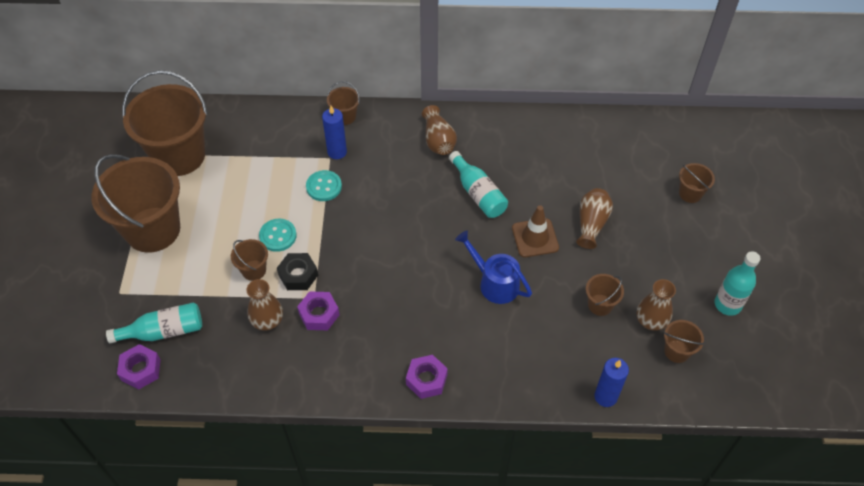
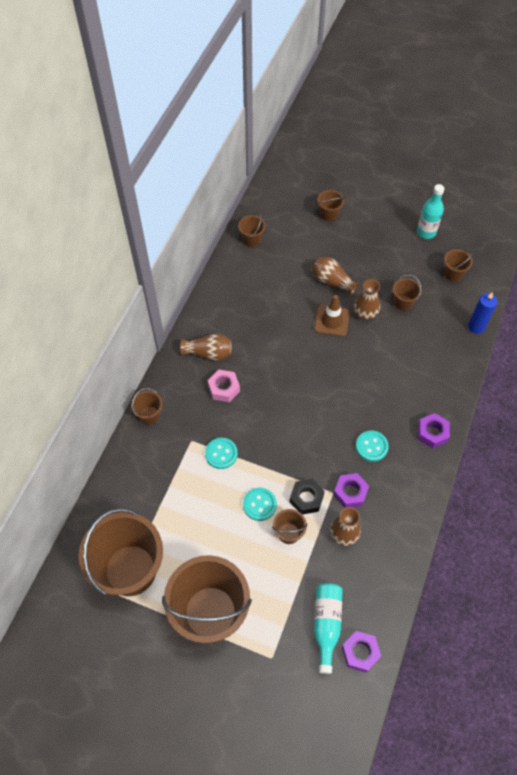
camera: 70 degrees left, 5 degrees up
blue candle [322,106,347,159] -> none
turquoise bottle [449,151,508,218] -> none
blue watering can [455,231,532,304] -> none
brown vase [637,279,676,331] -> brown vase moved to [354,279,380,320]
none -> pink nut [208,370,240,402]
none -> brown bucket [238,213,266,247]
none -> turquoise button [356,430,389,462]

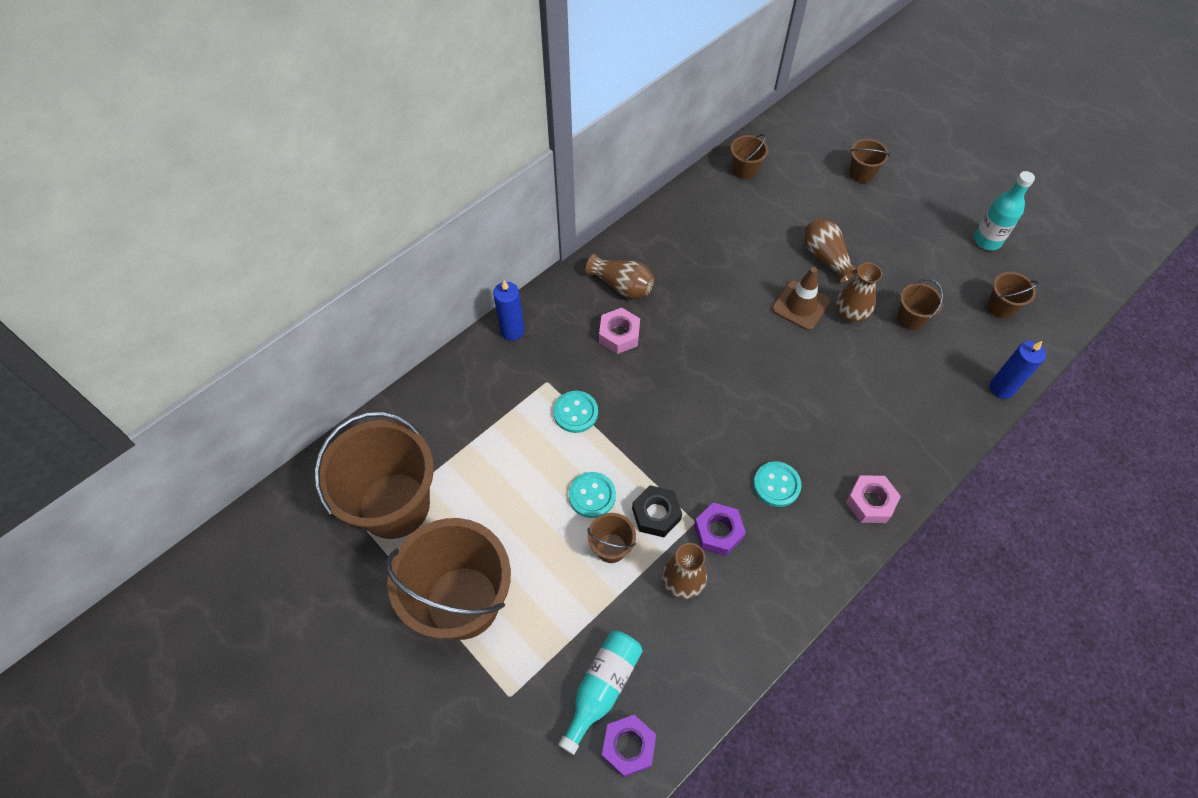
camera: 25 degrees right, 0 degrees up
brown bucket [131,388,162,425] -> blue candle [493,280,524,341]
purple nut [418,413,450,449] -> pink nut [846,475,901,523]

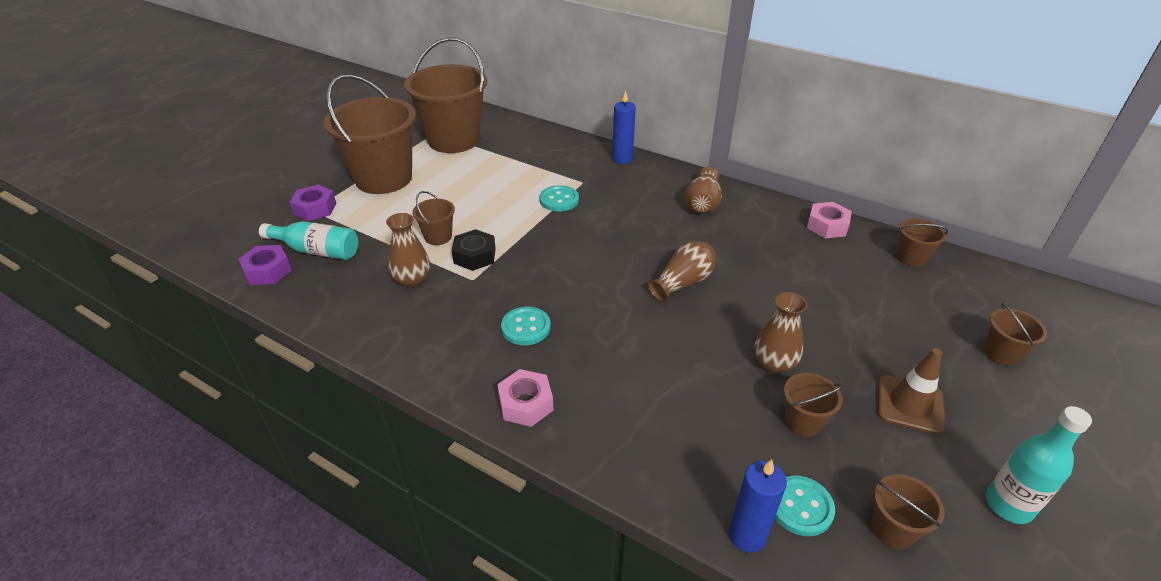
camera: 75 degrees right, 20 degrees down
turquoise button [569,472,616,518] -> turquoise button moved to [775,475,835,536]
pink nut [599,308,640,354] -> pink nut moved to [807,202,852,238]
purple nut [694,503,746,556] -> purple nut moved to [290,185,336,221]
brown traffic cone [772,267,830,330] -> brown traffic cone moved to [878,348,945,435]
brown vase [804,218,858,283] -> brown vase moved to [648,241,716,302]

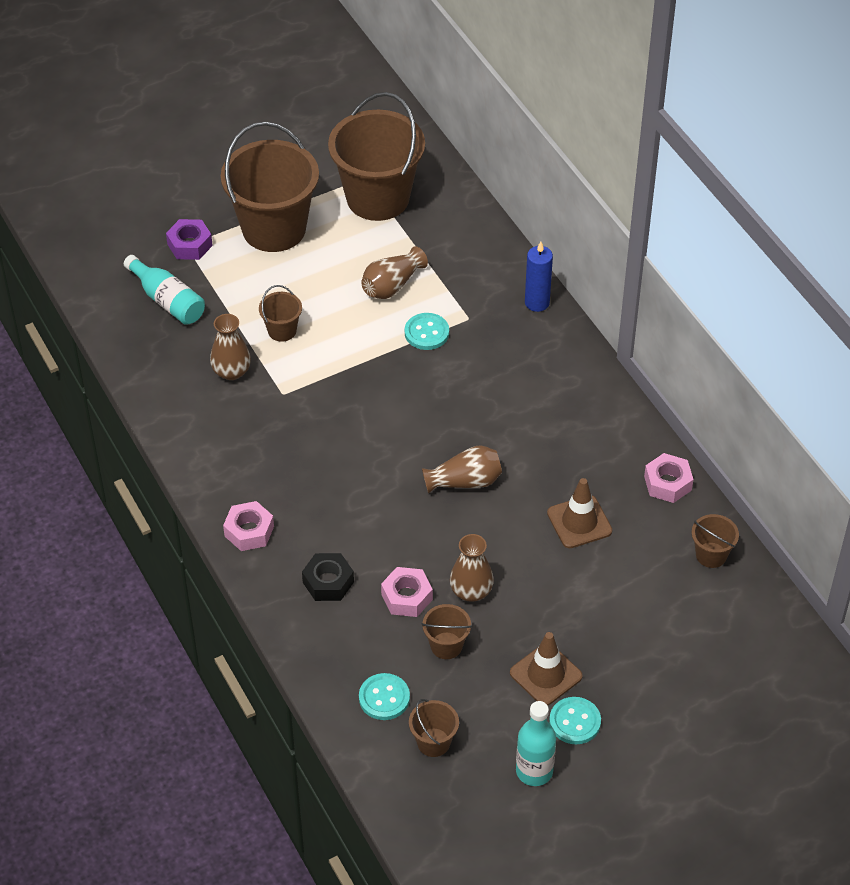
camera: 30 degrees right, 10 degrees up
purple nut [239,245,292,285] -> none
black nut [452,229,496,271] -> black nut moved to [302,553,354,601]
turquoise button [501,307,551,345] -> turquoise button moved to [549,697,601,745]
brown vase [685,166,722,214] -> brown vase moved to [361,246,428,299]
blue candle [729,460,787,553] -> none
brown bucket [984,303,1047,366] -> none
none -> pink nut [381,567,433,617]
none -> brown traffic cone [547,478,612,548]

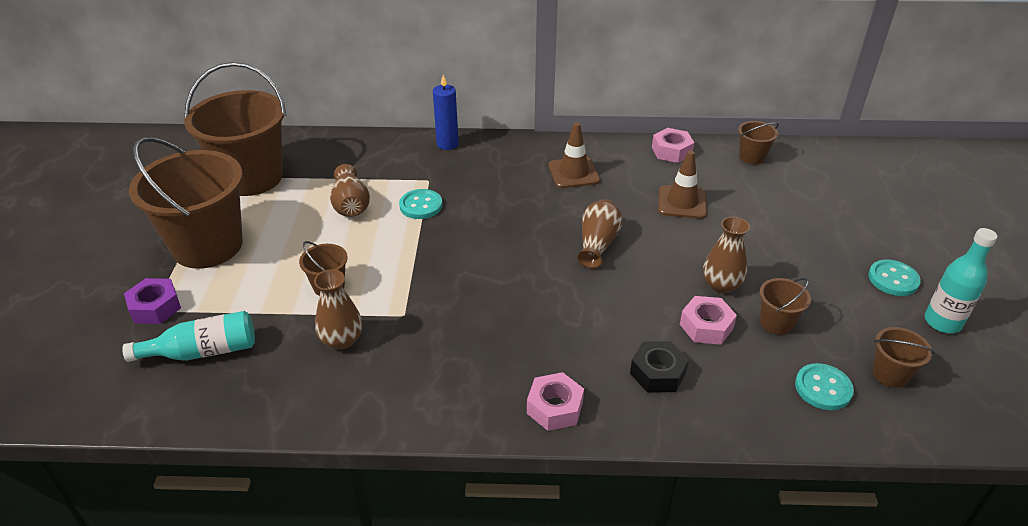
camera: 60 degrees left, 10 degrees down
brown traffic cone [510,632,583,705] -> brown traffic cone moved to [548,122,600,188]

